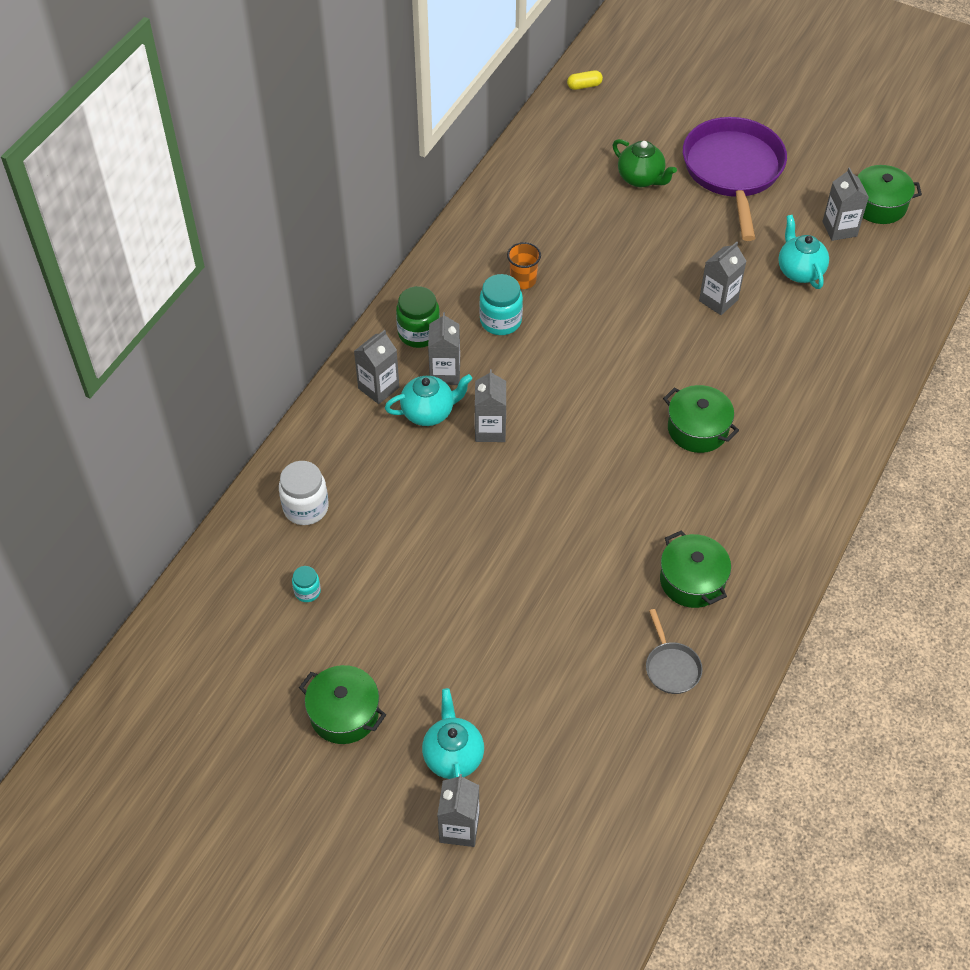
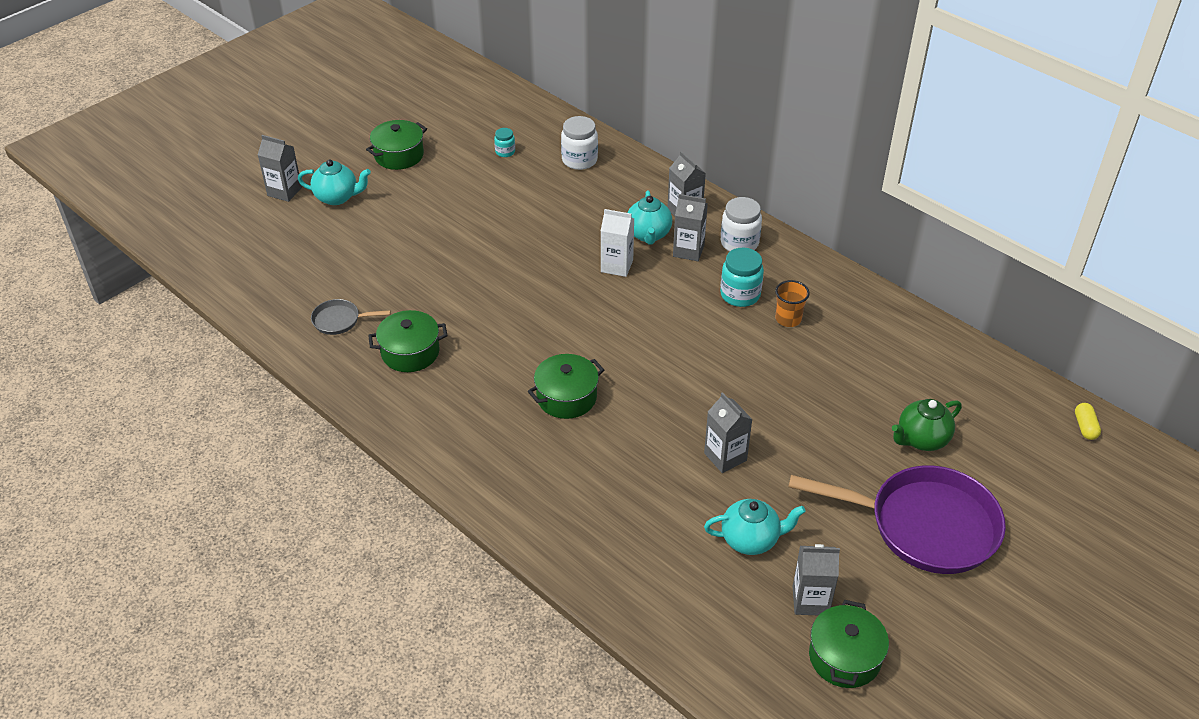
camera: 105 degrees right, 10 degrees down
green jar [396,286,440,348] -> white jar [721,197,762,251]
grey carton [475,369,506,442] -> white carton [601,209,634,277]

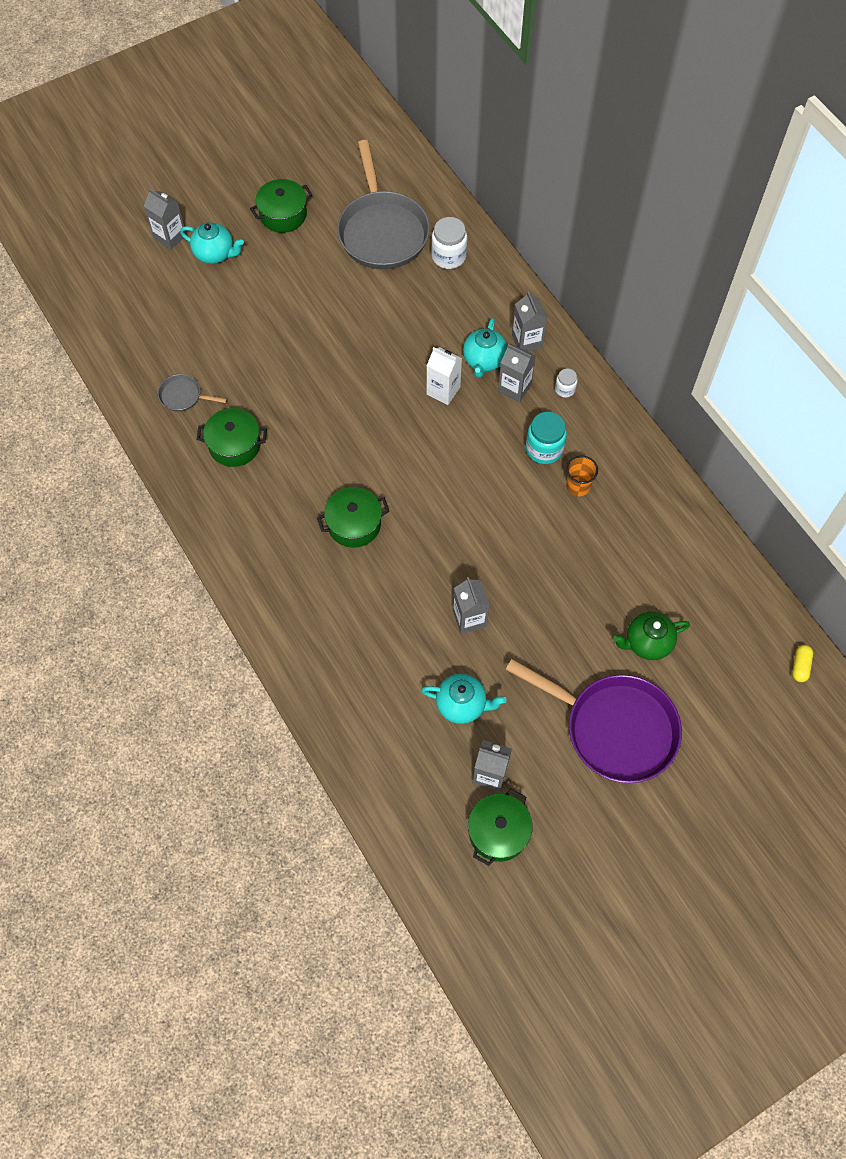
camera: 15 degrees right, 20 degrees up
turquoise jar [494,128,515,157] -> grey pan [337,140,430,270]
white jar [721,197,762,251] -> white jar [555,368,577,398], size x0.56

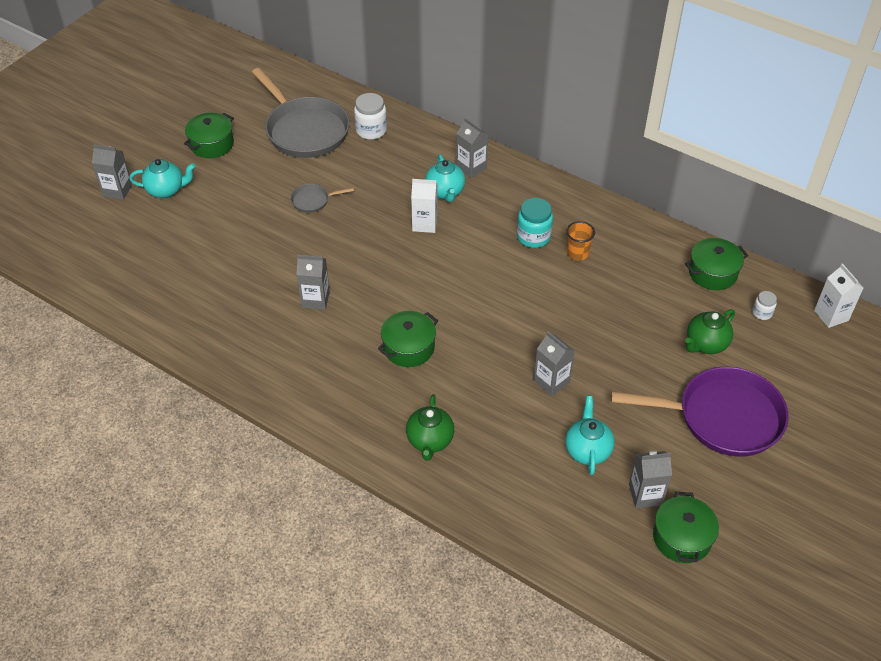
camera: 25 degrees left, 15 degrees down
grey pan [158,374,227,412] -> grey pan moved to [290,184,354,213]
green pot [197,408,267,467] -> green pot moved to [685,238,748,290]
turquoise teapot [421,674,507,724] -> turquoise teapot turned 75 degrees counterclockwise [565,396,614,475]
grey carton [498,344,536,402] -> grey carton moved to [296,255,330,310]
white jar [555,368,577,398] -> white jar moved to [752,291,777,320]
yellow capsule [792,645,813,682] -> white carton [814,264,863,328]
none -> green teapot [406,394,454,461]

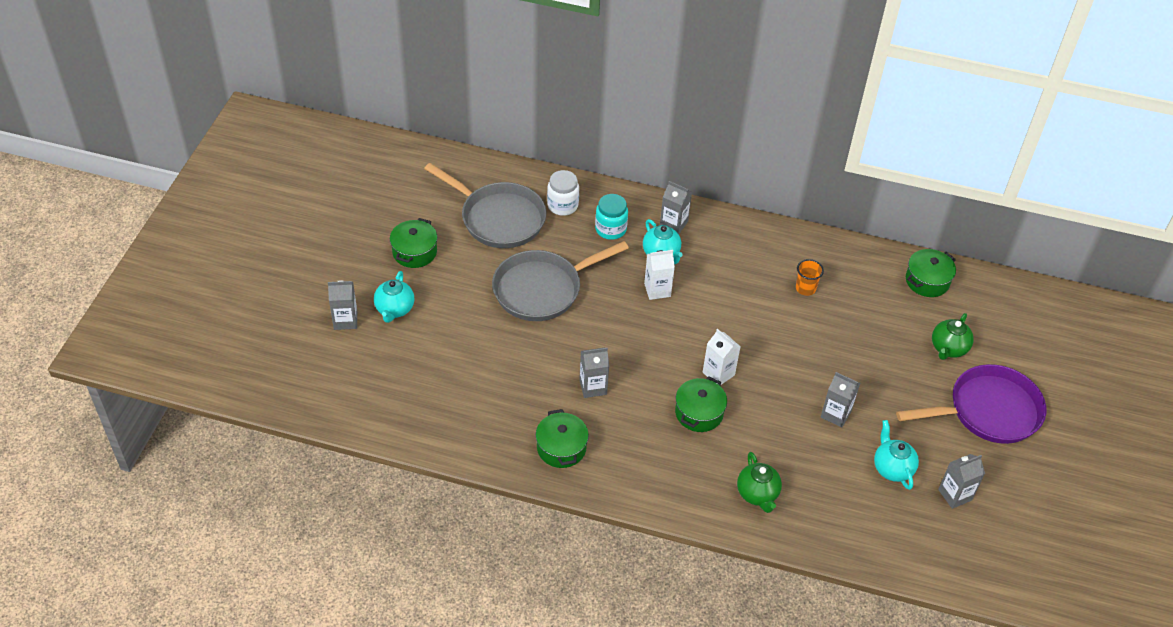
camera: 20 degrees left, 0 degrees up
turquoise teapot [129,159,196,198] -> turquoise teapot turned 120 degrees clockwise [374,271,414,323]
grey pan [290,184,354,213] -> grey pan [492,241,629,321], size x2.32
turquoise jar [517,198,553,248] -> turquoise jar moved to [595,194,628,240]
green pot [653,492,719,563] -> green pot moved to [536,409,589,468]
white jar [752,291,777,320] -> none
white carton [814,264,863,328] -> white carton moved to [703,329,740,385]

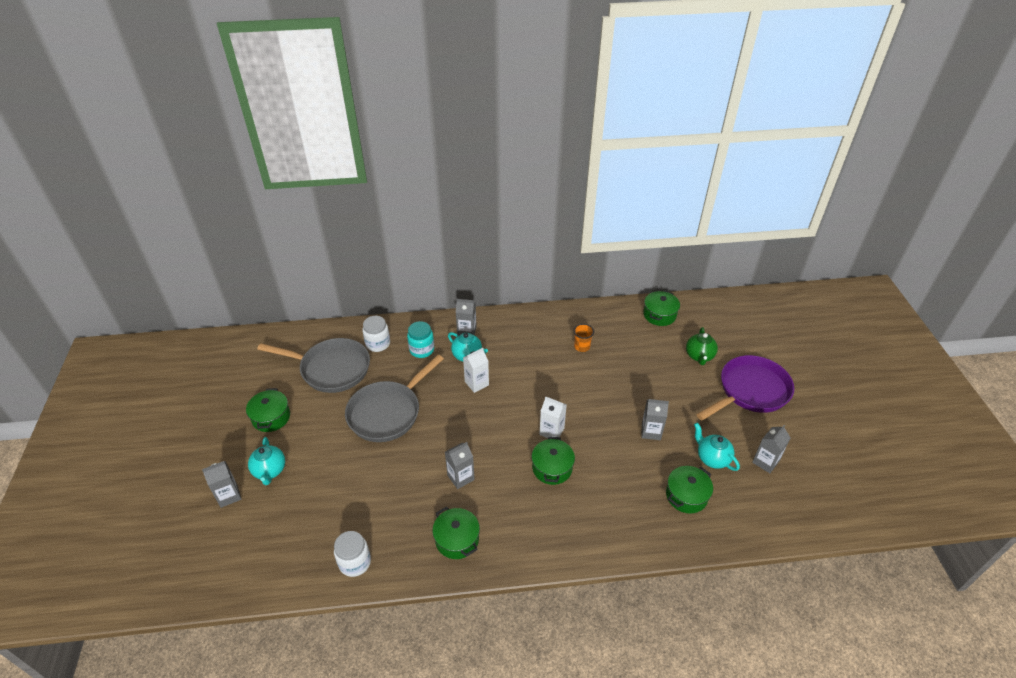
camera: 20 degrees left, 5 degrees down
green teapot [737,452,782,513] -> none
none -> white jar [334,531,371,577]
none -> green pot [666,466,713,513]

